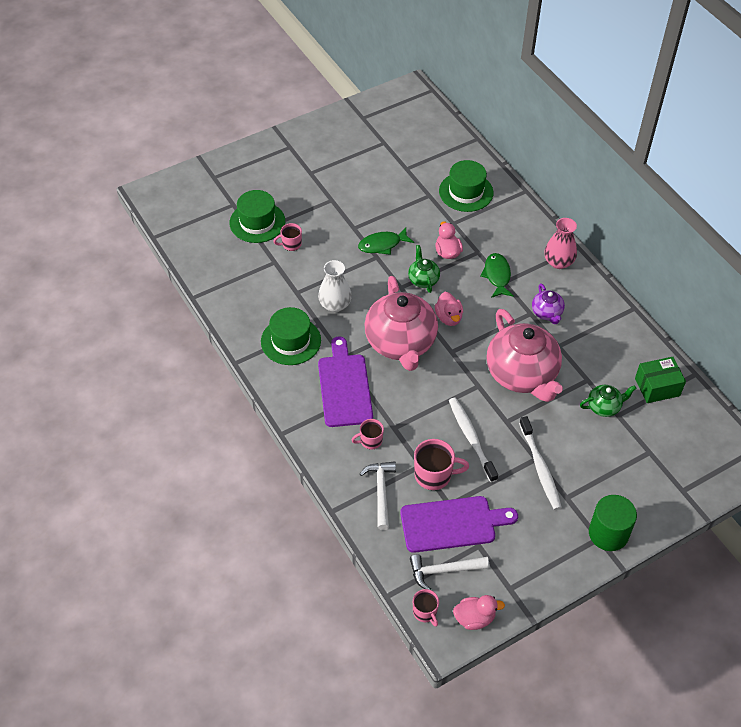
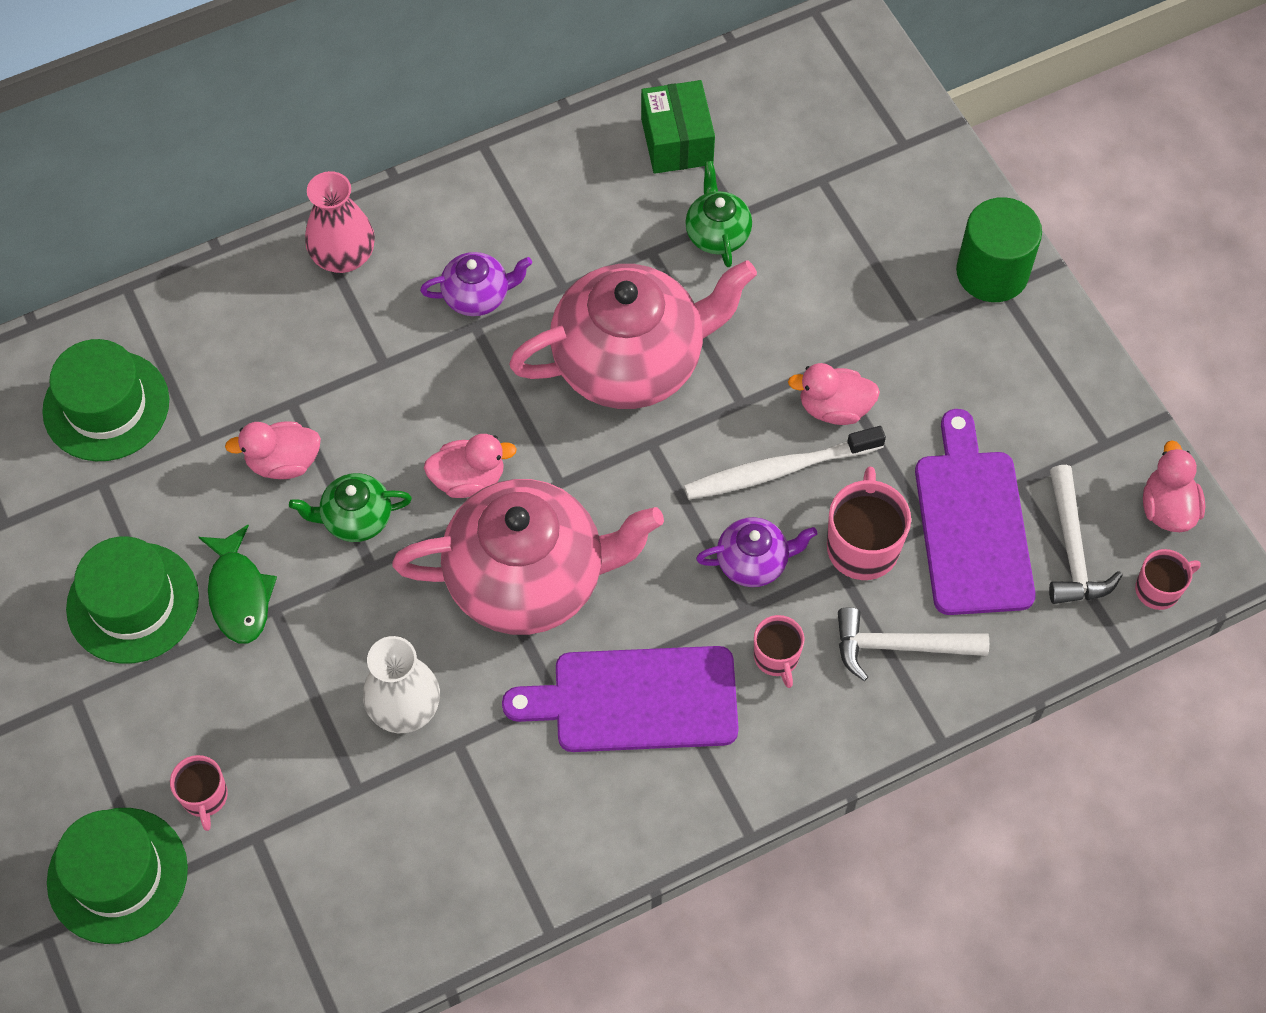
camera: 85 degrees left, 10 degrees up
green hat [261,307,321,365] -> green hat moved to [66,536,199,664]
green fish [480,253,514,298] -> none
white toothbrush [519,416,562,510] -> none
none -> purple teapot [696,517,817,587]
none -> pink duck [788,363,880,425]

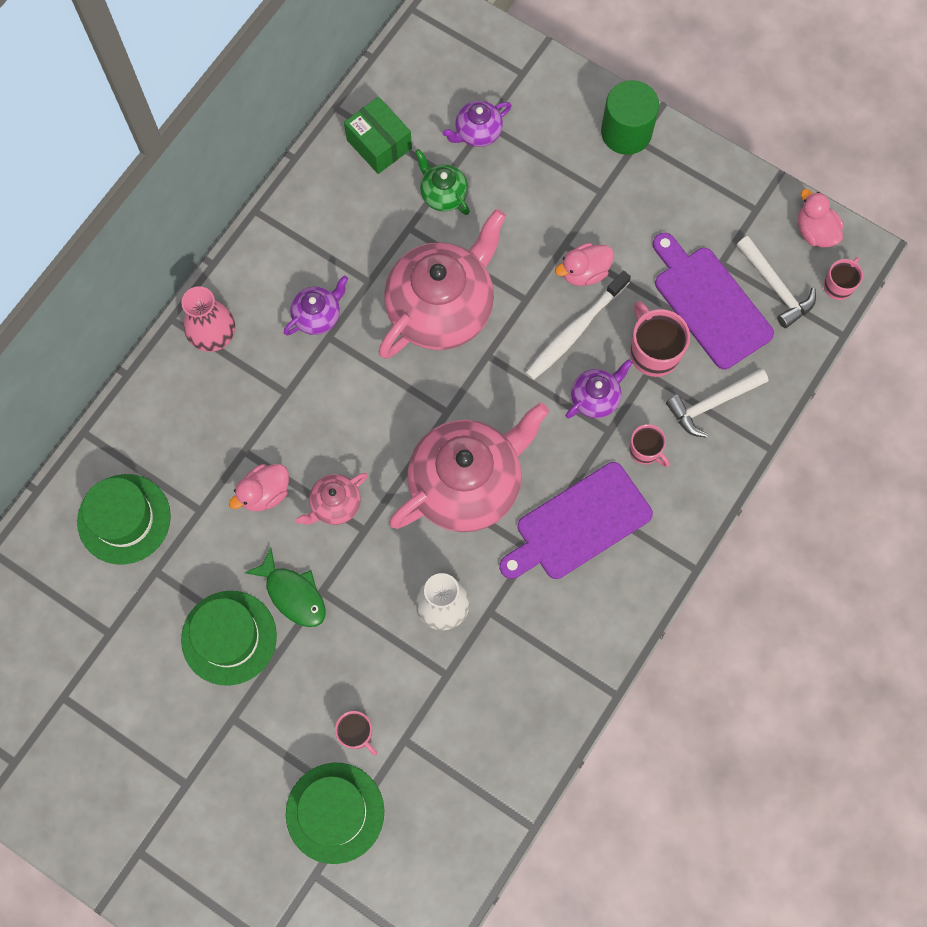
camera: 30 degrees left, 10 degrees up
green teapot [289,473,412,542] -> pink teapot [296,473,368,525]
pink duck [424,434,517,498] -> none
none -> purple teapot [443,101,512,147]

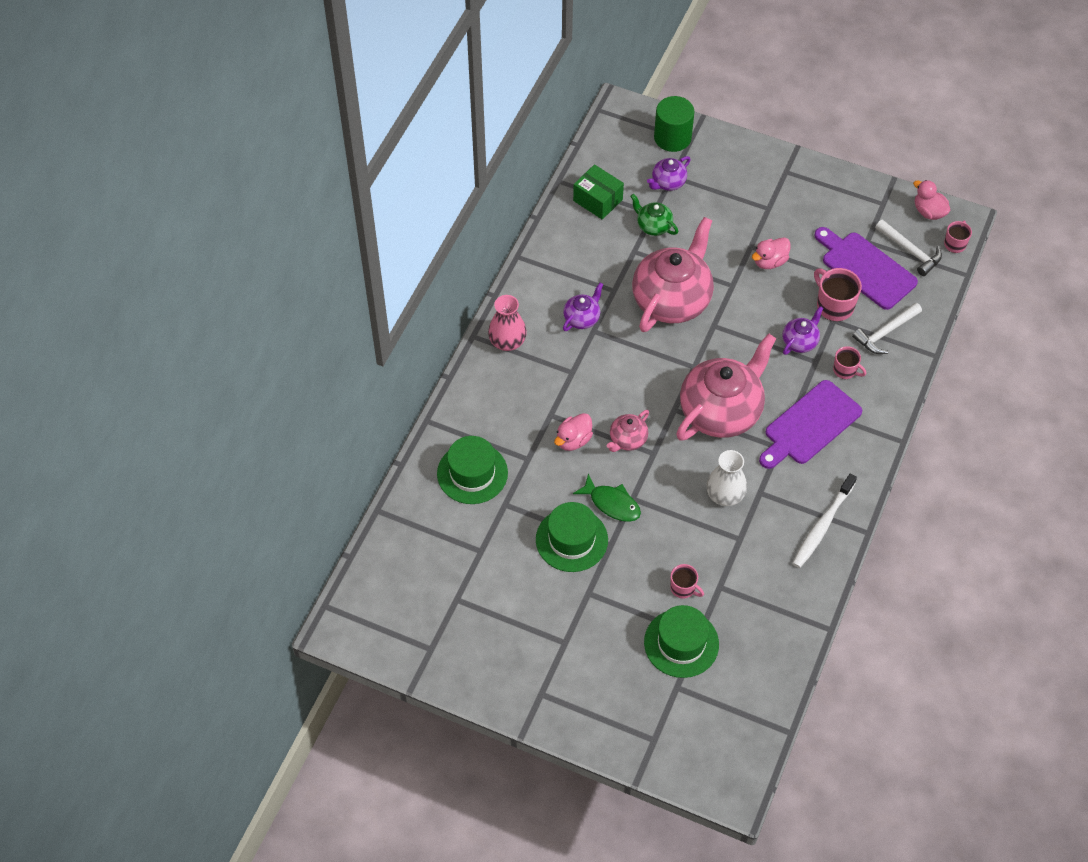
camera: 10 degrees left, 15 degrees down
white toothbrush [525,271,631,380] -> white toothbrush moved to [792,474,857,568]
green cylinder [601,80,659,155] -> green cylinder moved to [654,96,694,152]

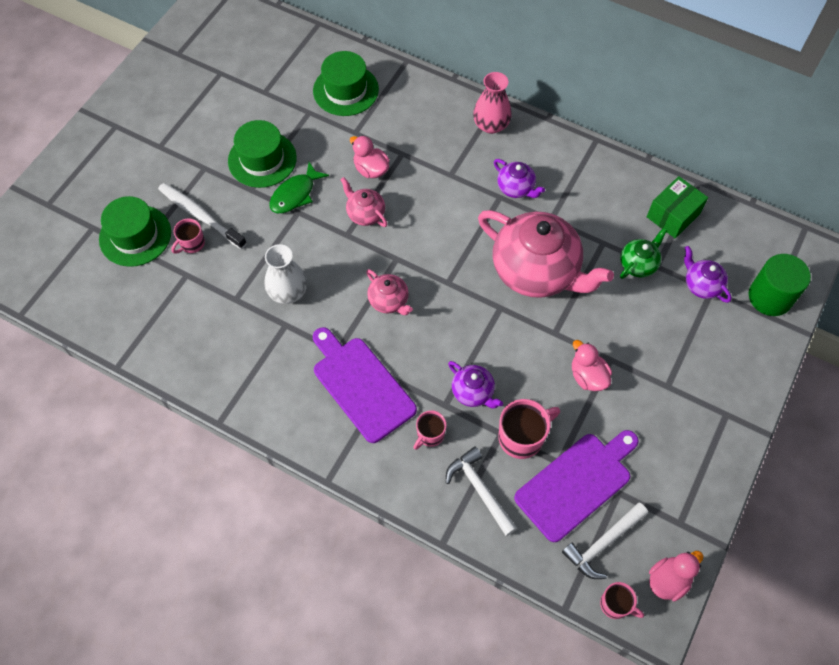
camera: 95 degrees right, 5 degrees up
pink teapot [676,334,776,441] -> pink teapot [366,269,413,315], size x0.46
white toothbrush [792,474,857,568] -> white toothbrush moved to [158,183,247,249]

